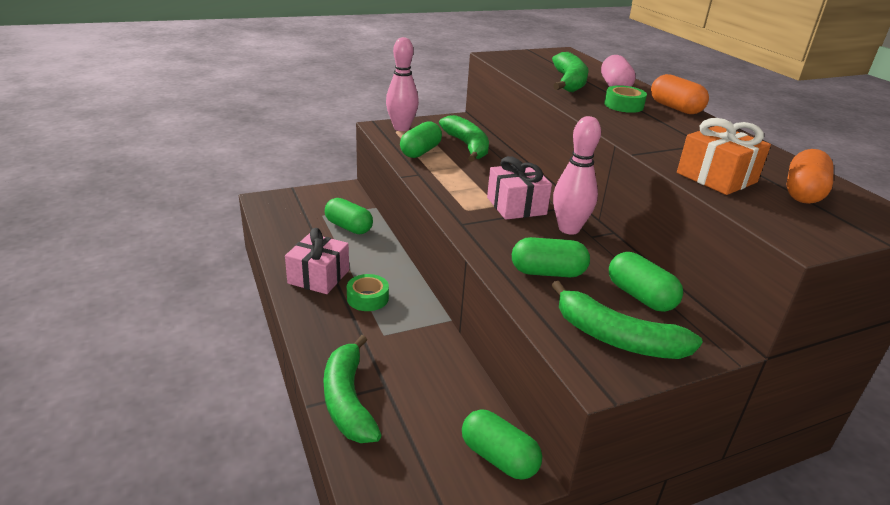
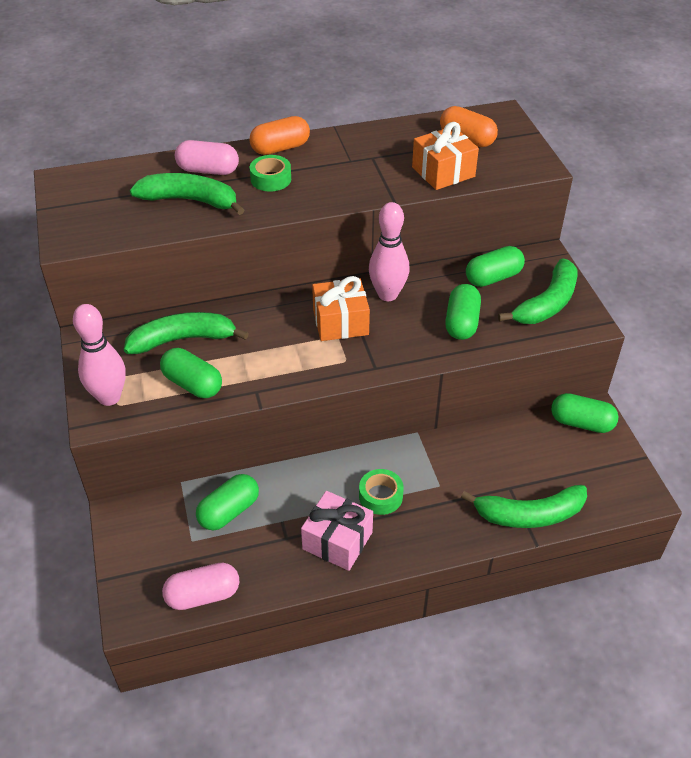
camera: 80 degrees left, 15 degrees up
green capsule [462,409,542,480] -> green capsule turned 60 degrees clockwise [551,393,619,433]
pink gift [487,156,552,220] -> orange gift [312,276,370,341]
none -> pink capsule [162,563,239,610]

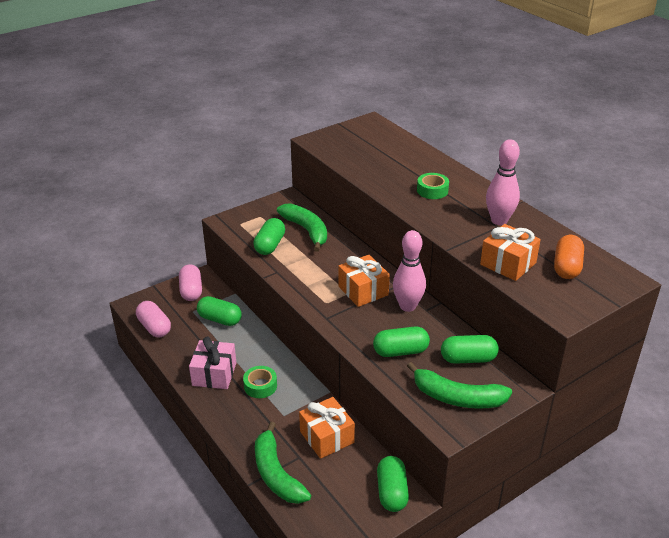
camera: 70 degrees right, 10 degrees down
pink bowling pin [73,304,126,406] -> pink bowling pin moved to [486,139,520,225]
green banana [130,173,244,215] -> none
pink capsule [175,140,239,175] -> pink capsule moved to [179,264,202,301]
orange capsule [250,116,310,155] -> none
green capsule [466,246,525,287] -> green capsule turned 45 degrees counterclockwise [441,335,499,364]
none -> orange gift [299,397,355,459]

